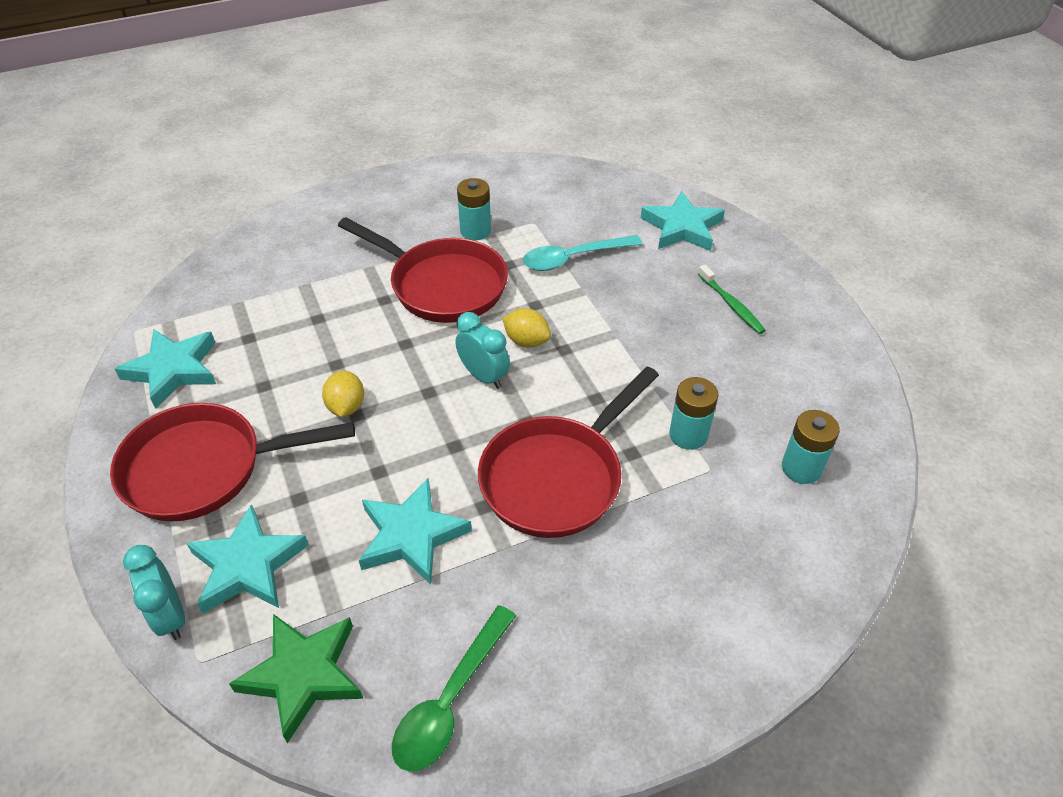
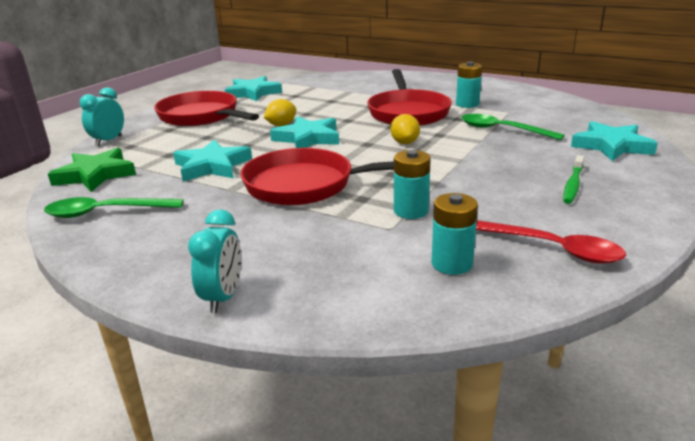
camera: 55 degrees right, 20 degrees down
turquoise star [186,504,309,613] -> turquoise star moved to [270,116,339,148]
turquoise clock [455,312,510,389] -> turquoise clock moved to [188,209,241,313]
turquoise spoon [523,235,642,271] -> green spoon [461,114,565,140]
none -> red spoon [476,220,626,264]

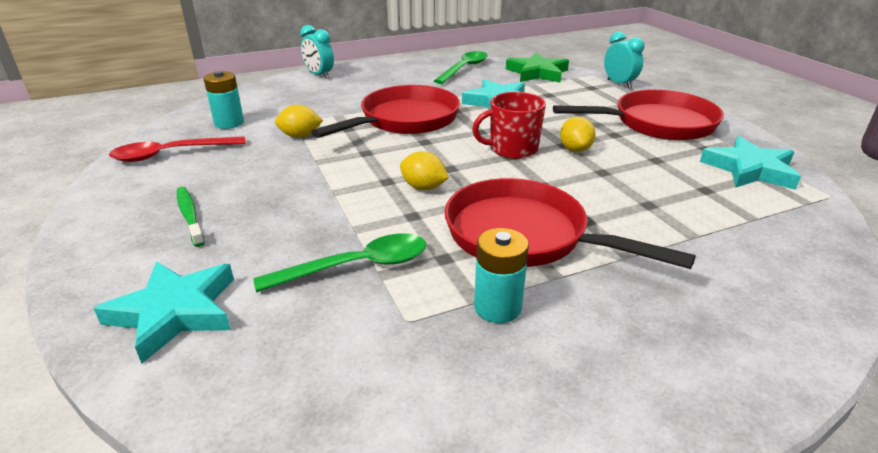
camera: 125 degrees right, 5 degrees up
turquoise star [270,116,339,148] -> red mug [472,92,546,159]
turquoise battery [394,150,431,219] -> yellow lemon [275,105,323,138]

